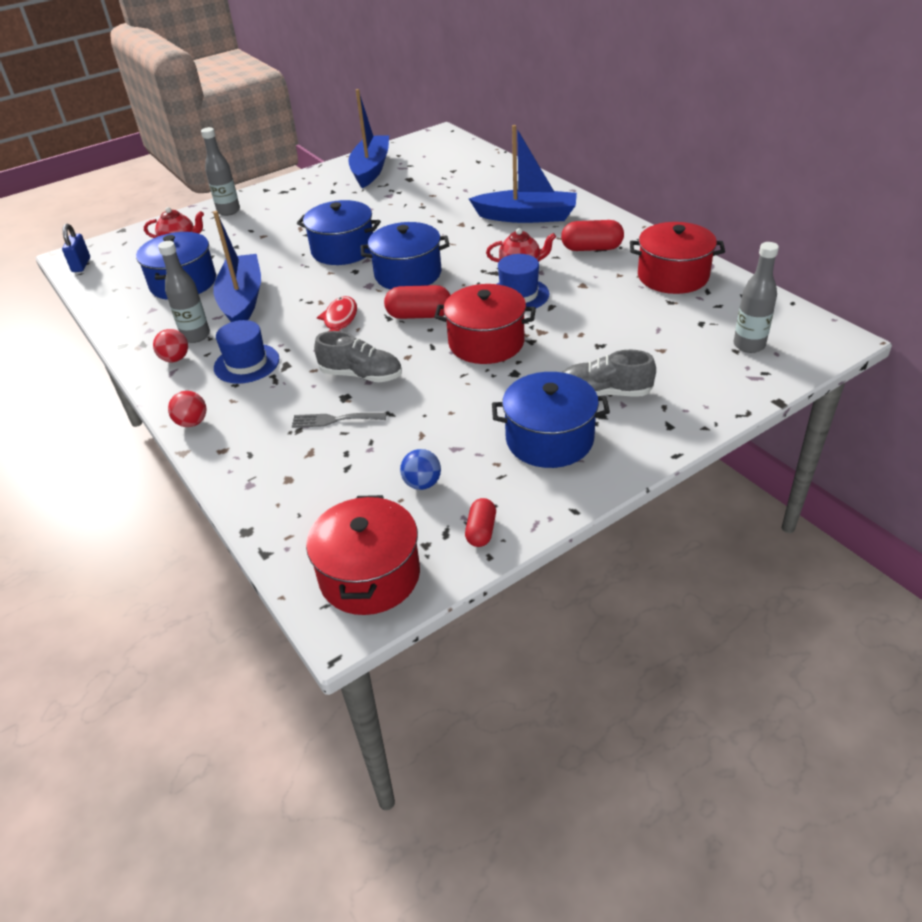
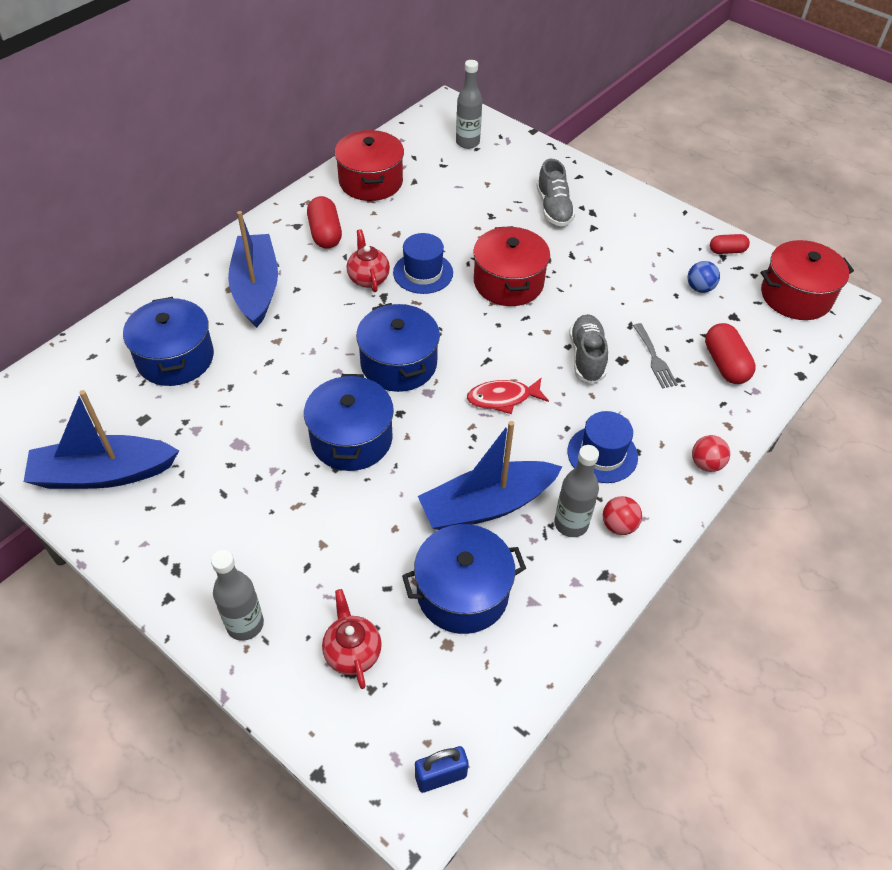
camera: 110 degrees left, 10 degrees up
red capsule [384,285,450,319] -> red capsule moved to [705,323,756,384]
blue pot [492,372,610,468] -> blue pot moved to [123,297,214,386]

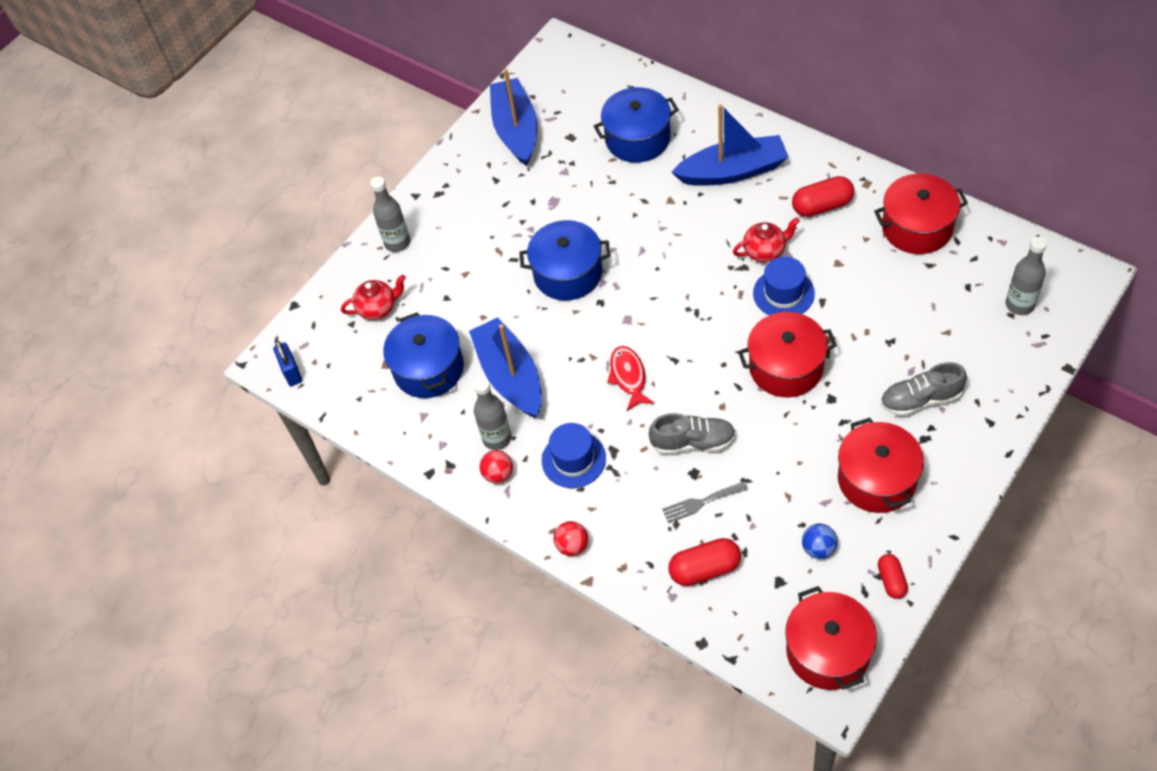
camera: 95 degrees right, 5 degrees up
blue pot [356,303,440,392] -> none
none -> red pot [838,418,924,513]

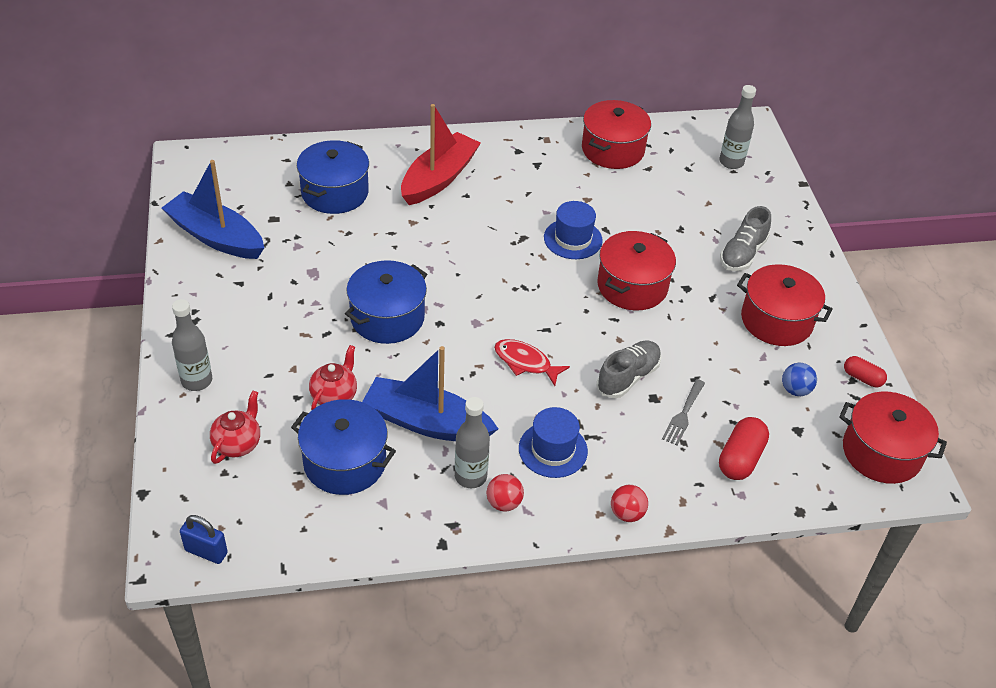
camera: 55 degrees left, 10 degrees down
blue boat [671,104,788,186] -> red boat [401,104,481,205]
red teapot [733,217,800,262] -> red teapot moved to [309,345,357,410]
red capsule [792,176,854,217] -> none

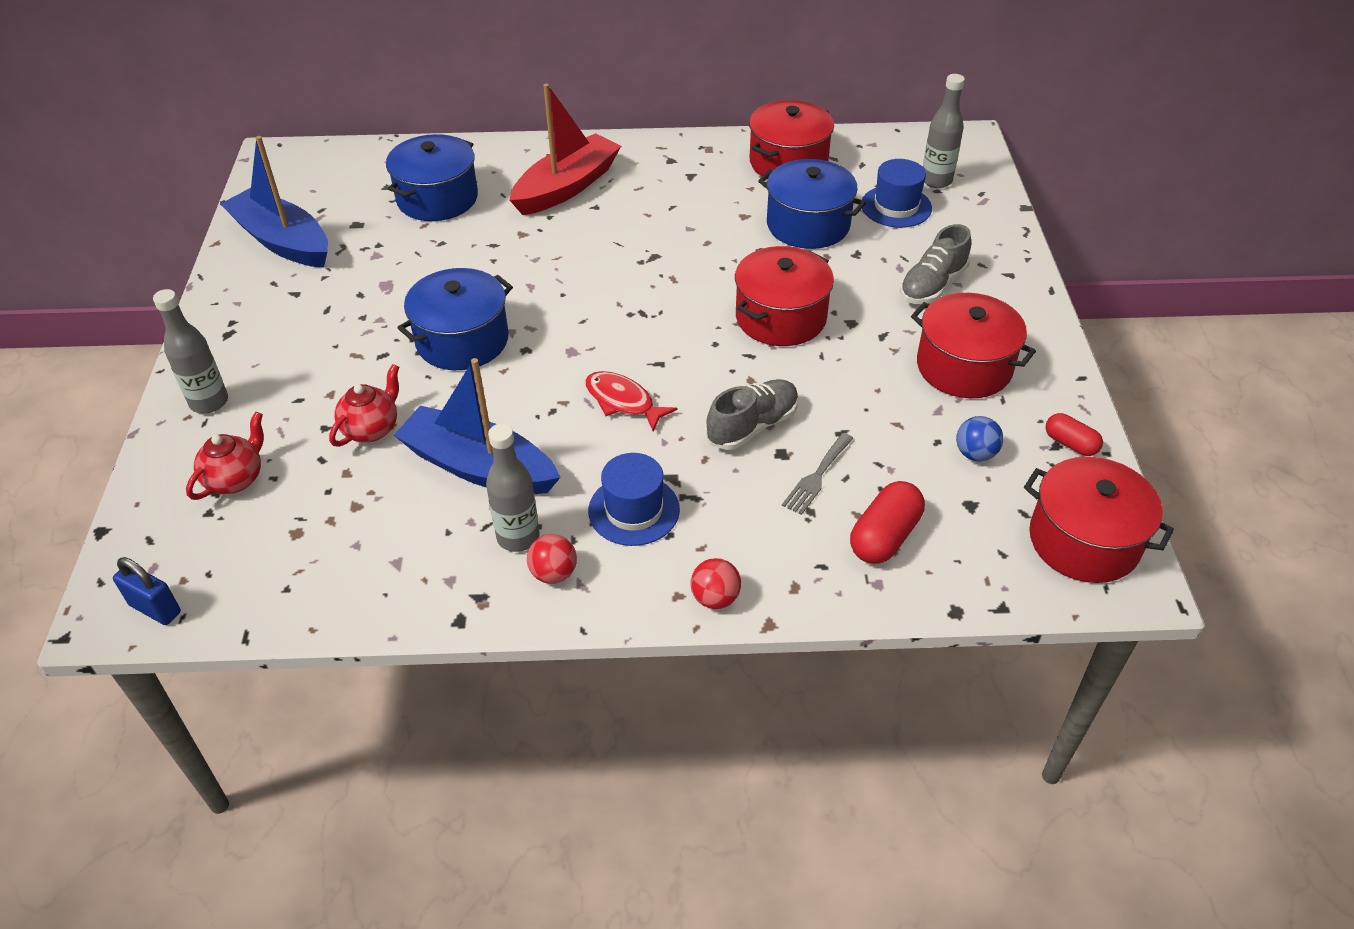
camera: 10 degrees right, 0 degrees up
blue pot [291,399,396,495] -> blue pot moved to [758,159,866,249]
blue hat [544,201,603,259] -> blue hat moved to [862,159,932,228]

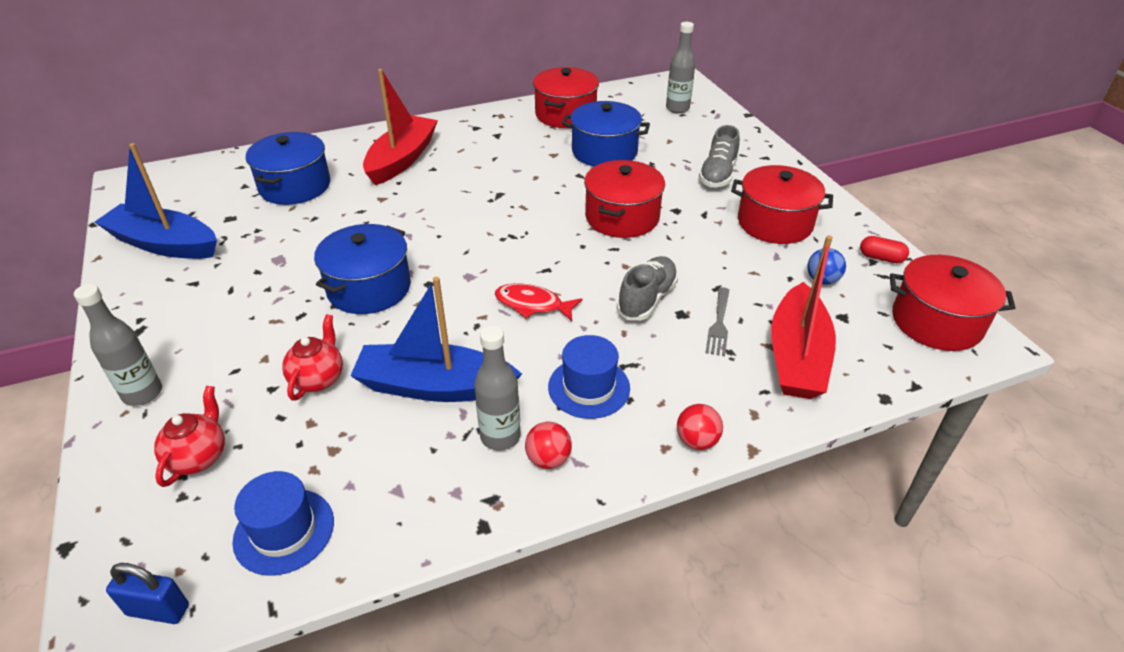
camera: 20 degrees left, 5 degrees down
red capsule [850,481,925,564] -> red boat [771,235,836,399]
blue hat [862,159,932,228] -> blue hat moved to [232,471,334,576]

